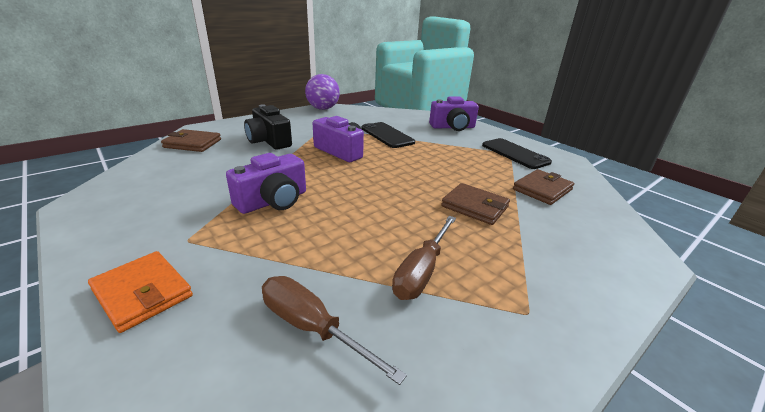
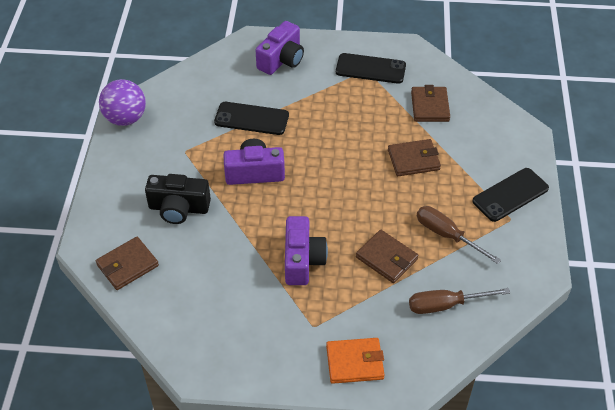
camera: 45 degrees left, 20 degrees up
brown screwdriver [392,216,456,300] -> brown screwdriver turned 150 degrees clockwise [417,206,501,264]
none -> brown wallet [356,230,418,283]
none -> black phone [473,168,549,222]

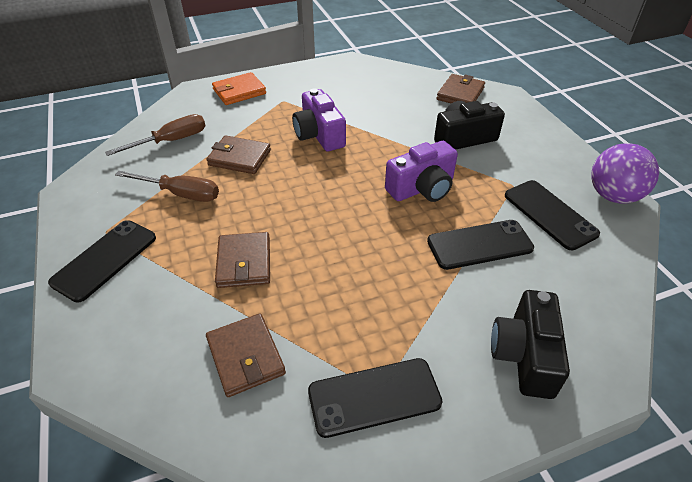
camera: 155 degrees right, 5 degrees down
purple camera [256,21,304,75] -> black camera [491,290,570,399]
brown wallet [388,139,441,176] -> brown wallet turned 60 degrees counterclockwise [215,232,270,288]
none -> black phone [505,180,600,250]

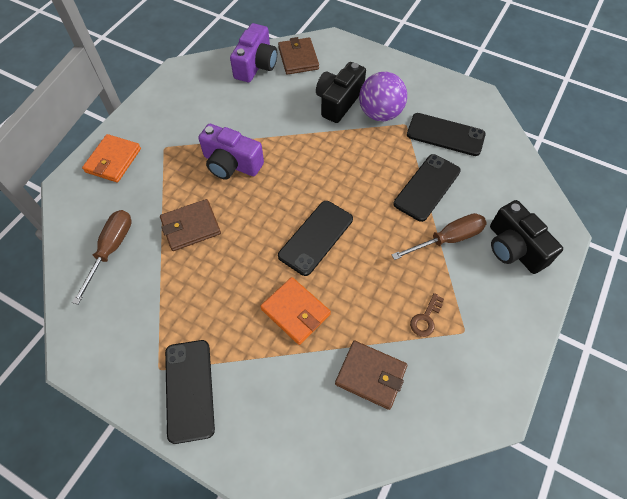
camera: 40 degrees left, 15 degrees up
brown screwdriver [115,171,219,202] -> brown screwdriver moved to [392,213,487,260]
brown wallet [215,232,270,288] -> orange wallet [260,277,331,345]
black phone [308,358,443,438] -> black phone moved to [278,201,353,276]
purple camera [385,141,458,202] -> purple camera moved to [230,23,277,82]
purple ball [591,143,659,204] -> purple ball moved to [359,72,407,121]
none -> brown key [410,293,444,337]

